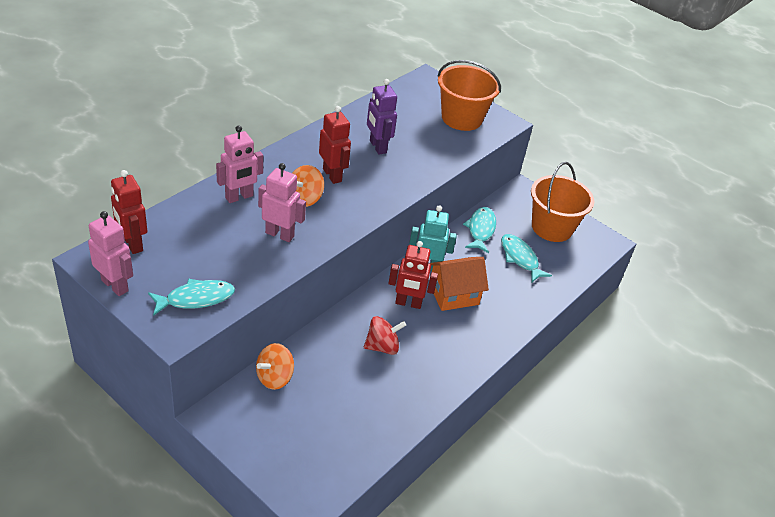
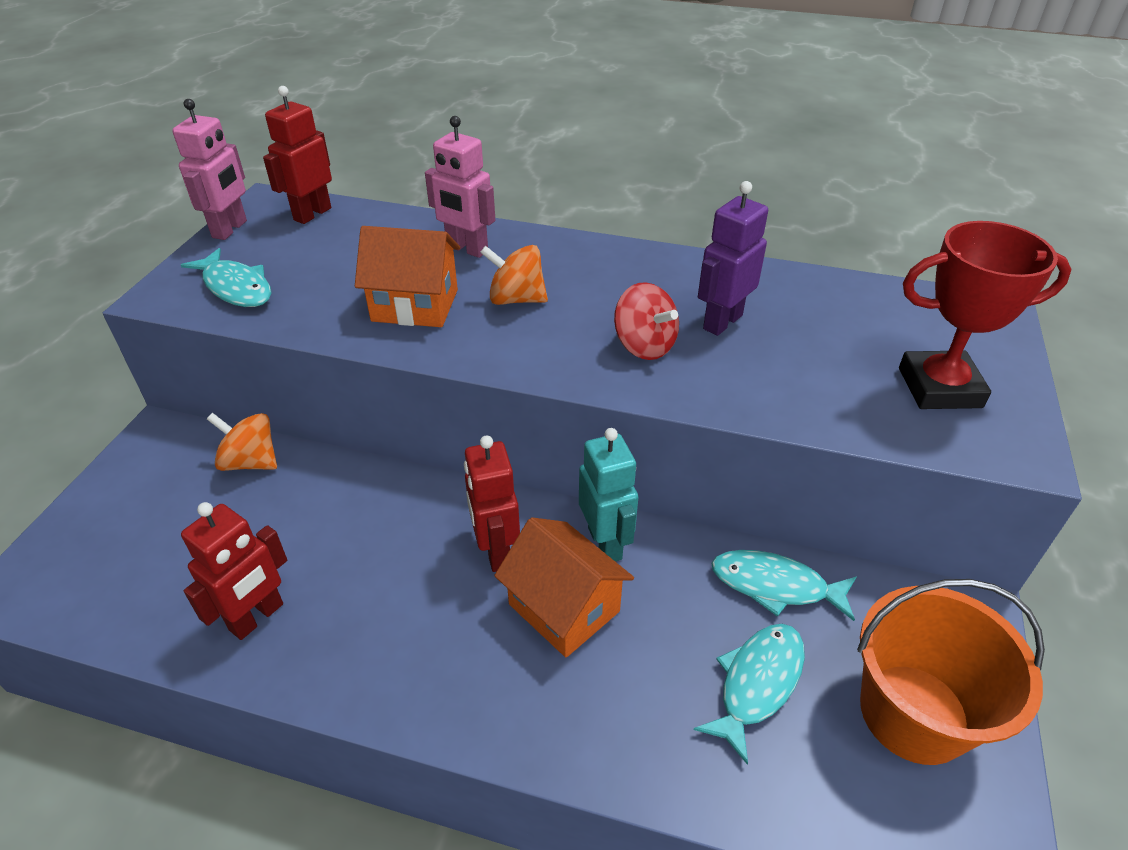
camera: 70 degrees right, 0 degrees up
pink robot [258,163,306,242] -> orange house [355,226,460,327]
red robot [319,106,351,184] -> red robot moved to [181,502,287,640]
red spinning top [364,316,406,355] -> red spinning top moved to [614,282,679,360]
orange bucket [437,60,501,131] -> red trophy [899,221,1072,409]
turquoise fish [463,207,496,253] -> turquoise fish turned 150 degrees counterclockwise [712,550,856,621]

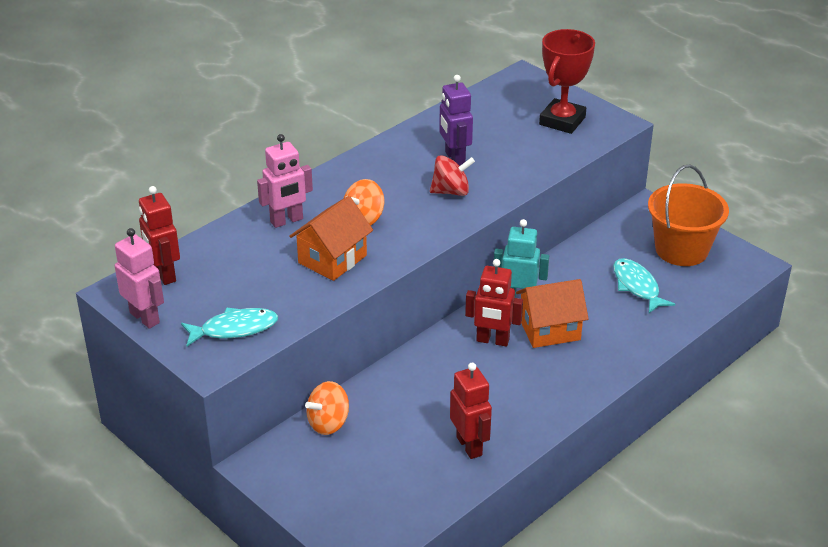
camera: 60 degrees left, 5 degrees down
turquoise fish [712,550,856,621] -> none

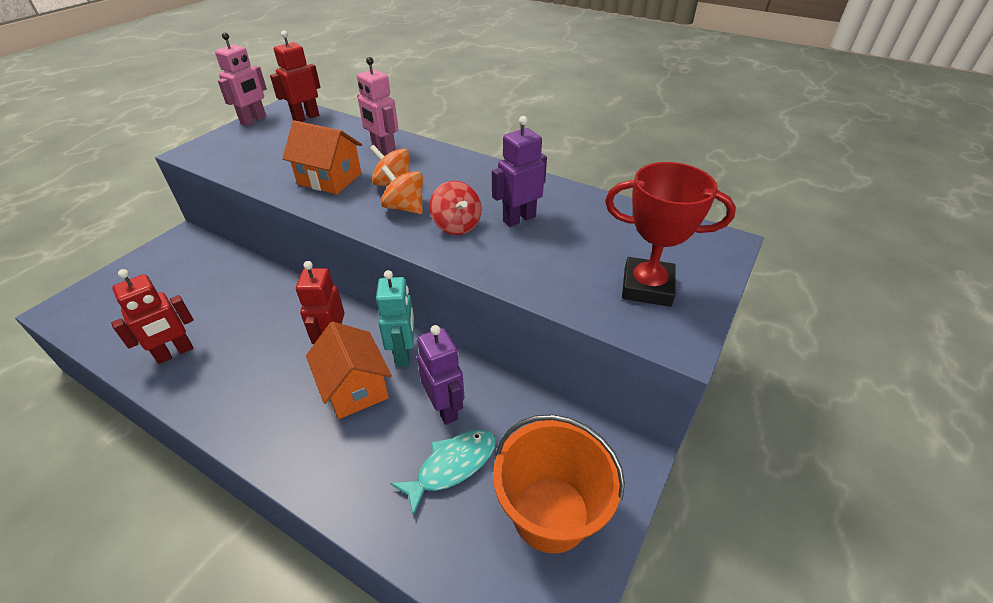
camera: 75 degrees right, 5 degrees up
turquoise fish [181,307,278,346] -> none
orange spinning top [305,381,349,435] -> orange spinning top moved to [381,165,423,214]
none -> purple robot [417,325,464,425]

